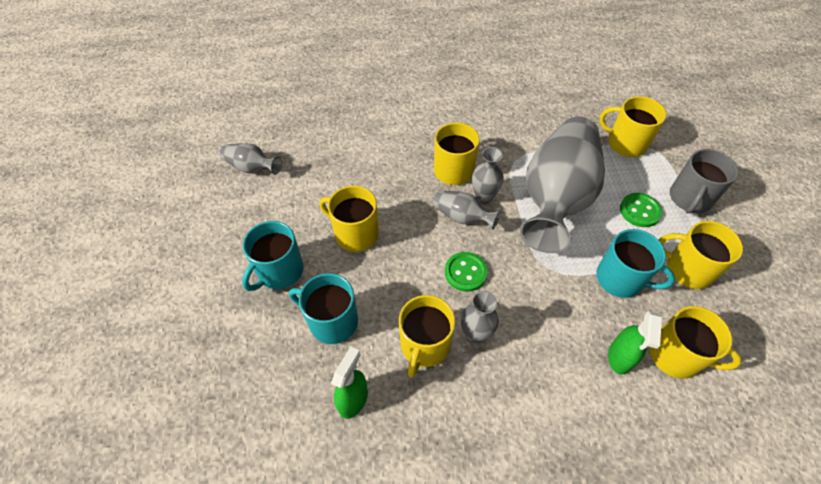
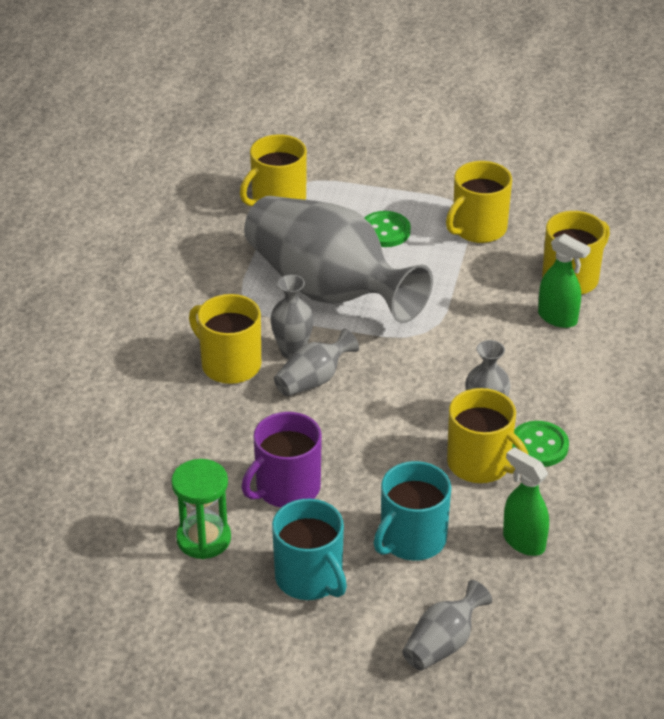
camera: 70 degrees left, 15 degrees down
grey vase [220,143,282,175] -> grey vase moved to [402,580,492,671]
yellow mug [320,185,379,252] -> purple mug [242,412,322,507]
green button [445,252,488,292] -> green button moved to [512,421,569,467]
turquoise mug [596,229,675,298] -> none
grey mug [670,149,739,213] -> none
none -> green hourglass [171,459,231,559]

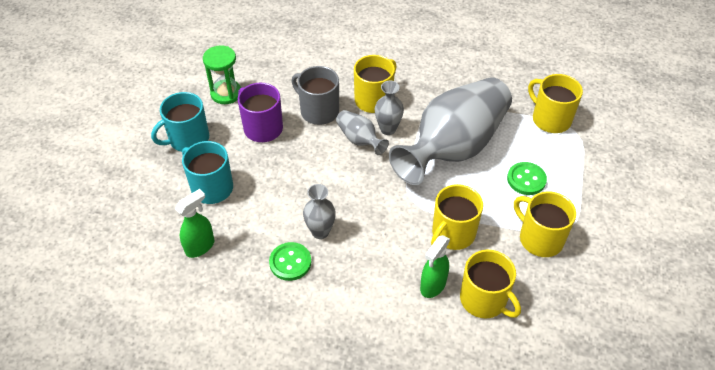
camera: 90 degrees right, 10 degrees up
grey vase [402,580,492,671] -> none
yellow mug [447,388,528,483] -> yellow mug moved to [431,184,483,250]
none -> grey mug [292,66,339,125]

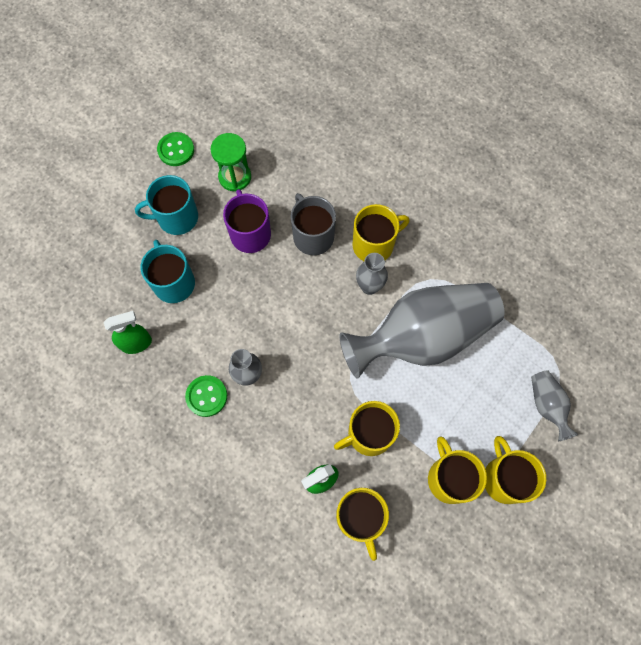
camera: 25 degrees right, 20 degrees up
grey vase [336,110,389,155] -> grey vase moved to [531,370,578,441]
green button [507,162,547,195] -> green button moved to [157,132,194,166]
yellow mug [528,74,583,133] -> yellow mug moved to [485,436,546,504]

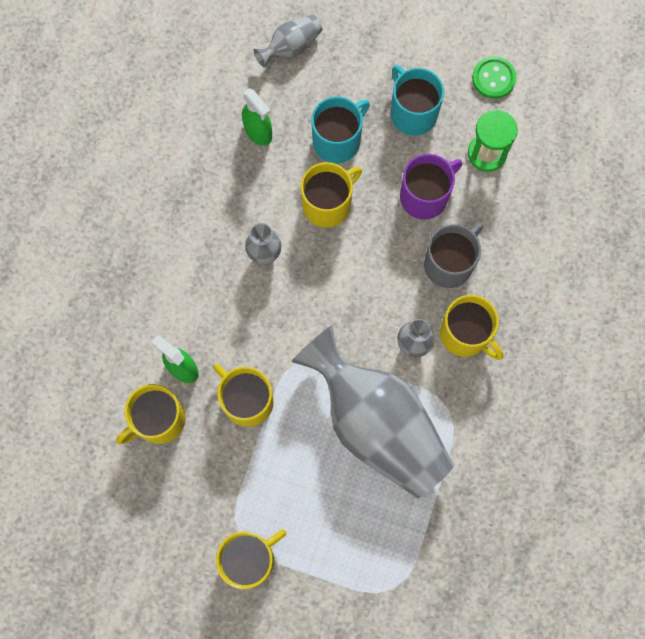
camera: 70 degrees right, 5 degrees up
green button [185,375,227,417] -> none
yellow mug [428,436,487,504] -> yellow mug moved to [301,162,362,228]
grey vase [531,370,578,441] -> grey vase moved to [254,15,322,68]

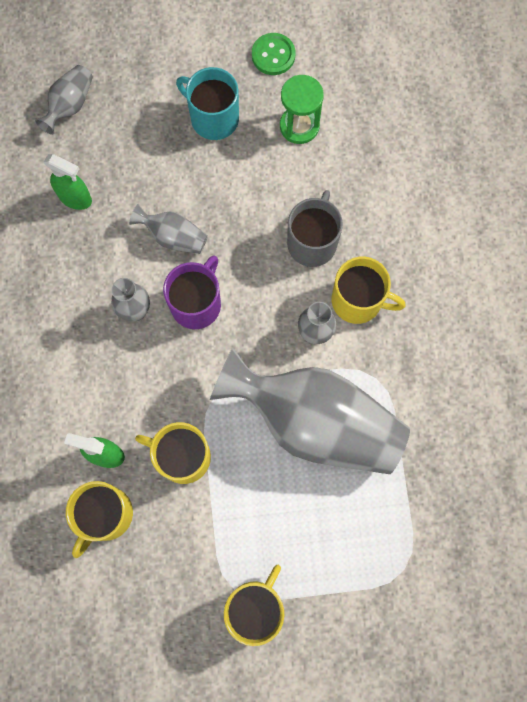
camera: 25 degrees left, 0 degrees up
yellow mug [301,162,362,228] -> grey vase [129,204,208,254]
turquoise mug [311,96,370,163] -> none
purple mug [400,154,462,220] -> purple mug moved to [163,255,221,329]

